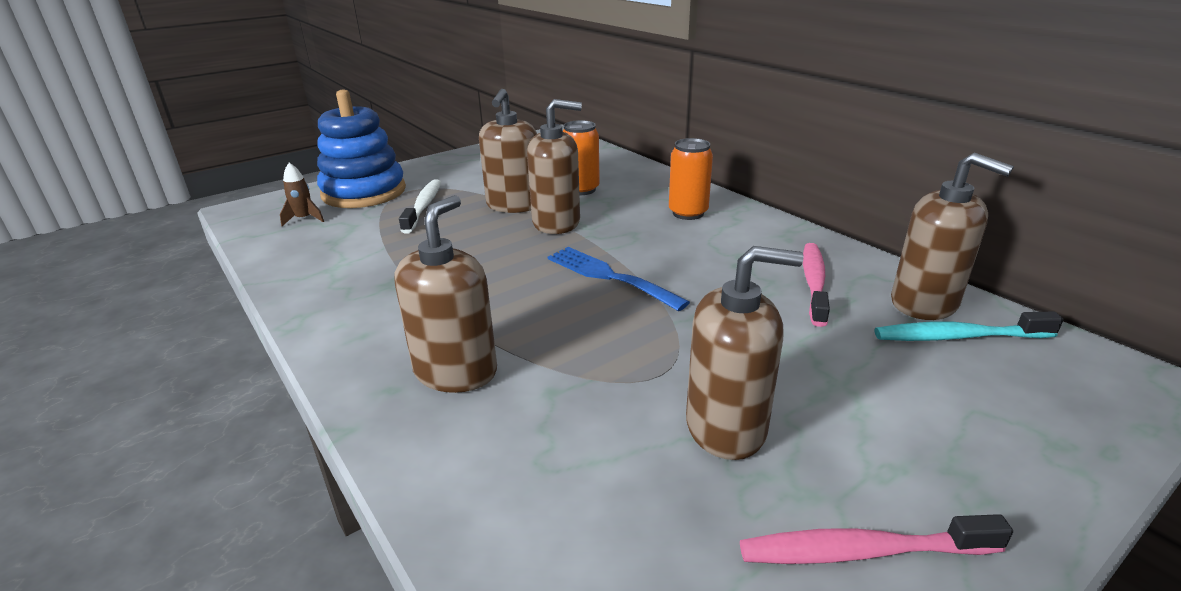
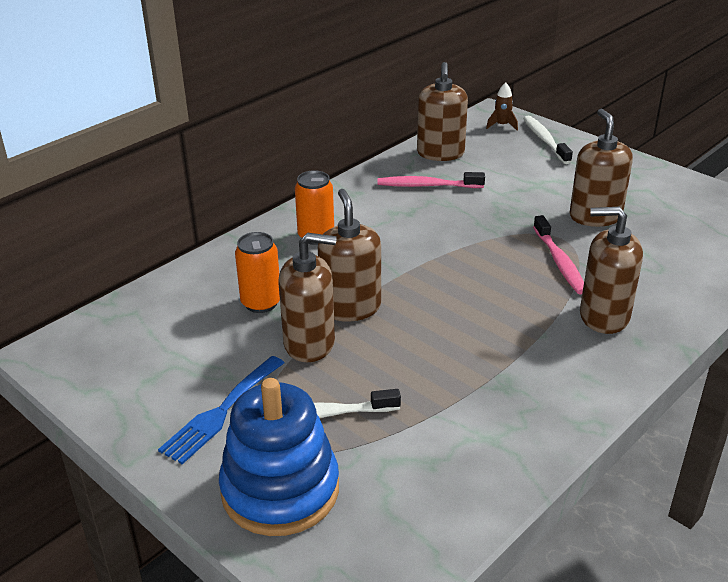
camera: 100 degrees left, 5 degrees up
brown rocket [280,163,324,226] -> brown rocket moved to [486,82,518,131]
blue fork [548,247,690,311] -> blue fork moved to [158,356,284,464]
pink toothbrush [740,514,1013,564] -> pink toothbrush moved to [533,215,584,295]
turquoise toothbrush [875,312,1064,341] -> none
brown soap dispenser [891,153,1014,320] -> brown soap dispenser turned 150 degrees clockwise [417,62,468,161]
none -> white toothbrush [523,115,573,164]

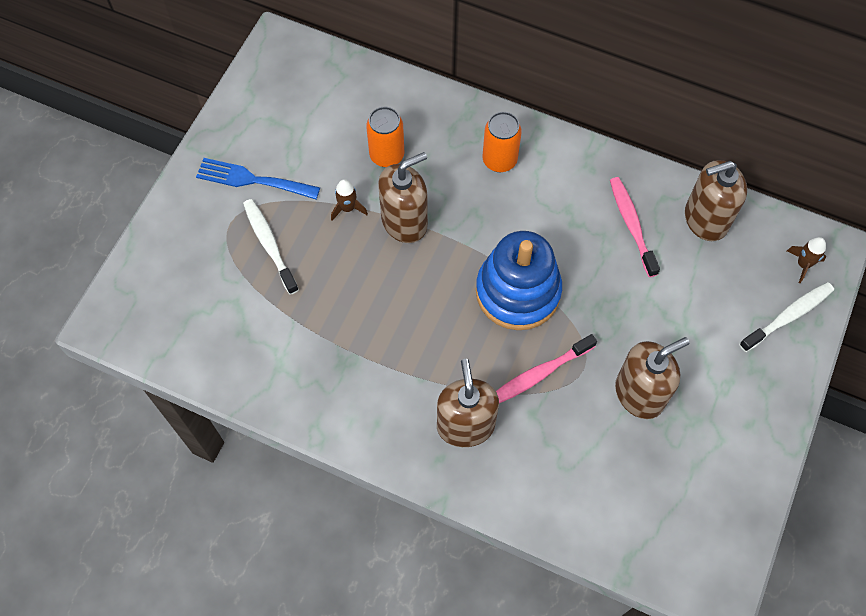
camera: 70 degrees right, 30 degrees up
blue stacking toy [219,378,339,536] -> blue stacking toy moved to [476,231,562,330]
brown soap dispenser [279,233,337,362] -> brown rocket [331,179,368,221]

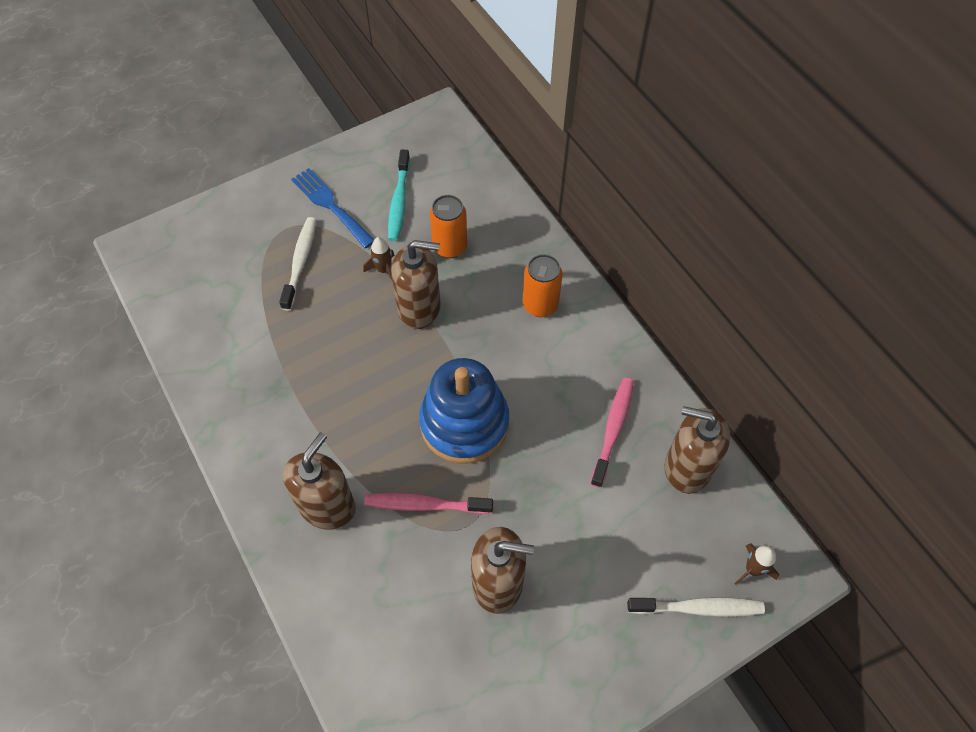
camera: 35 degrees right, 5 degrees down
none -> turquoise toothbrush [388,149,410,241]

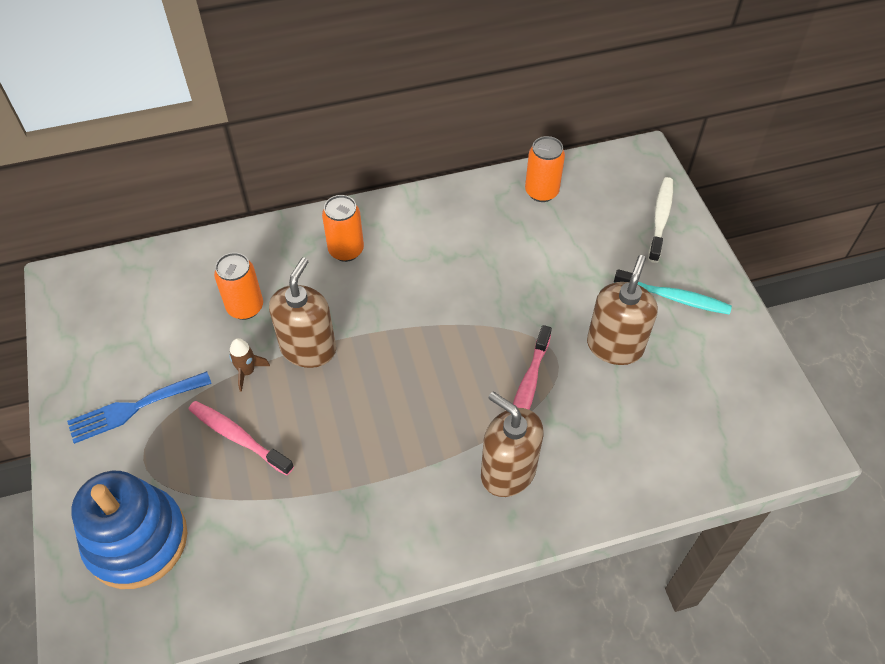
camera: 75 degrees left, 5 degrees down
white toothbrush [279,217,316,311] -> none
turquoise toothbrush [388,149,410,241] -> turquoise toothbrush moved to [614,269,732,315]
blue stacking toy [419,358,509,463] -> blue stacking toy moved to [71,471,187,589]
pink toothbrush [590,378,634,488] -> pink toothbrush moved to [188,401,294,476]
brown soap dispenser [665,406,730,494] -> orange can [525,136,565,202]
brown rocket [734,543,779,585] -> none

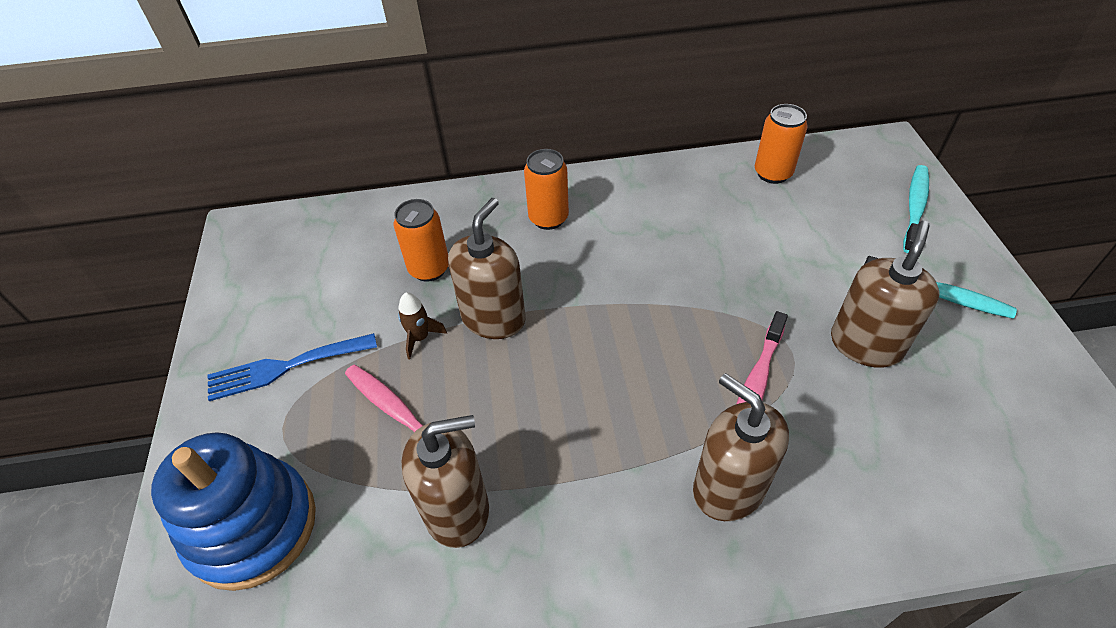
camera: 10 degrees right, 5 degrees down
white toothbrush [648,177,673,263] -> turquoise toothbrush [903,165,929,253]
none -> brown soap dispenser [402,415,489,548]

